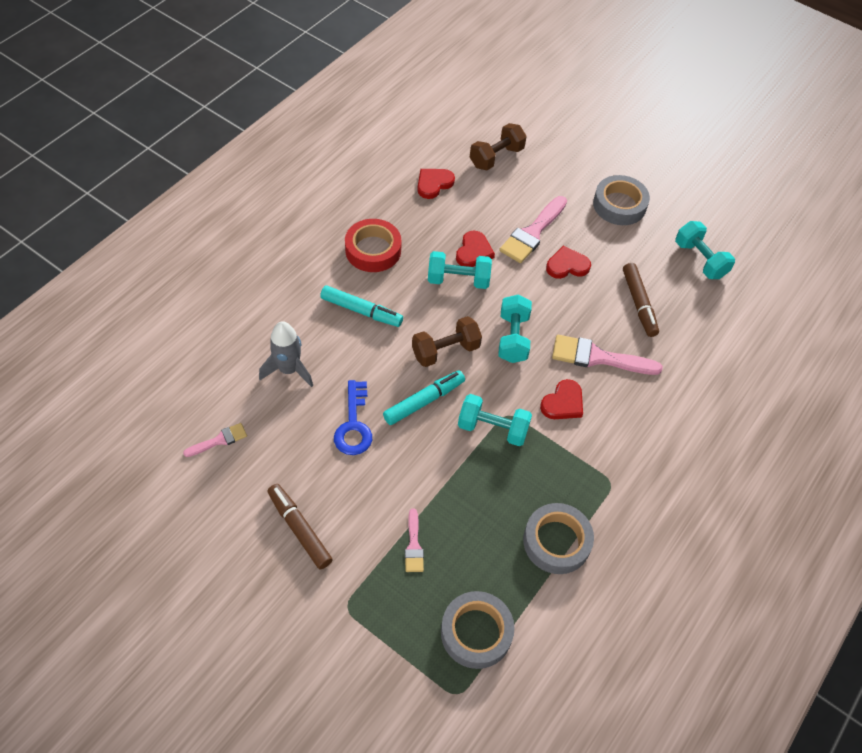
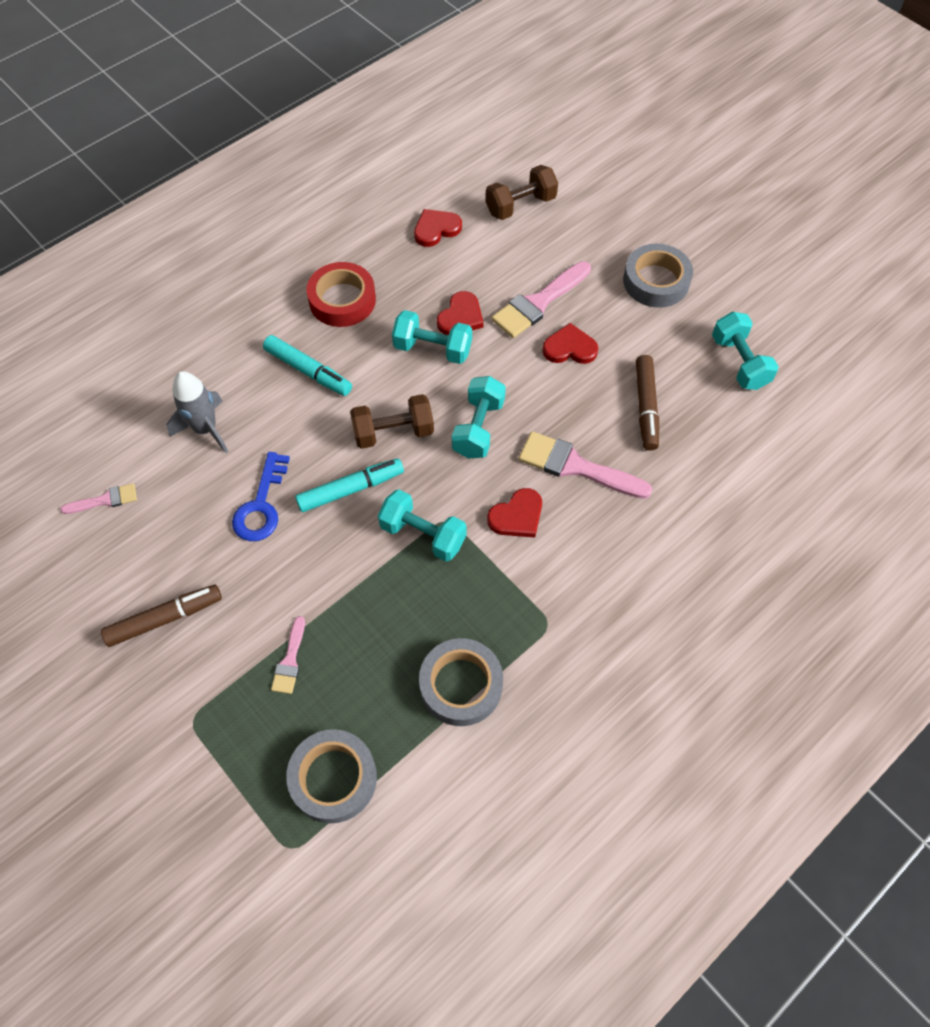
camera: 15 degrees right, 5 degrees up
brown marker [267,484,333,569] -> brown marker turned 90 degrees clockwise [101,585,222,647]

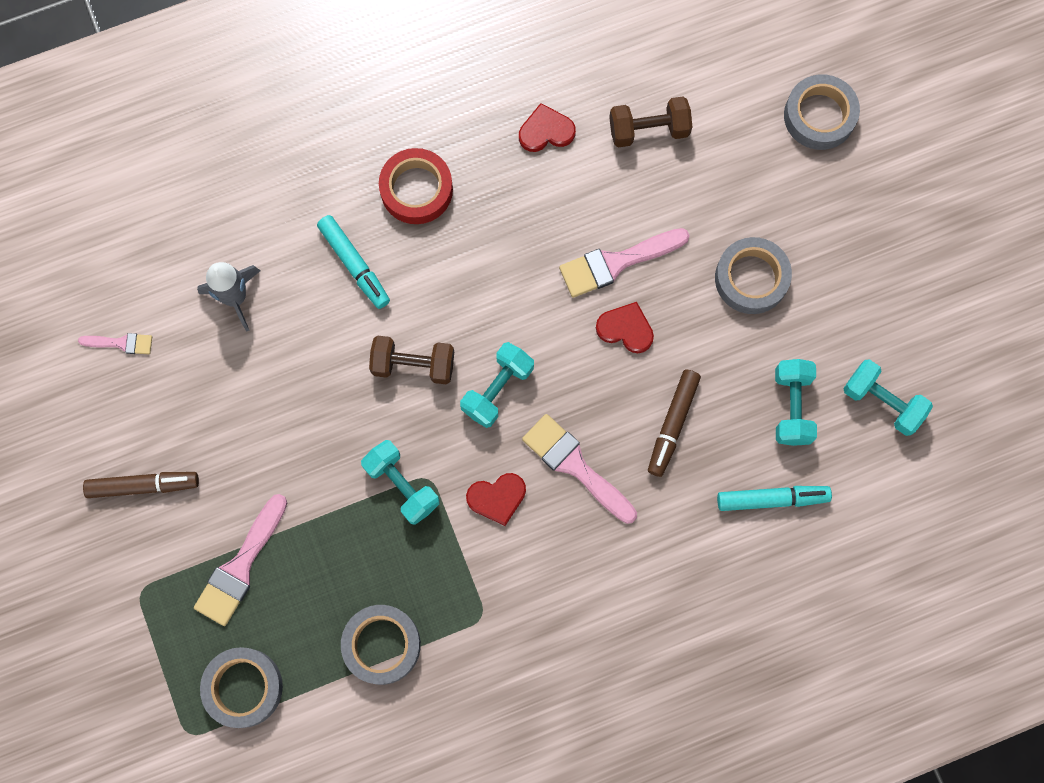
camera: 20 degrees right, 15 degrees up
blue key [232,452,290,541] -> none
pink brush [271,616,305,694] -> pink brush [194,494,287,626], size x1.85
turquoise marker [295,458,404,512] -> turquoise marker moved to [717,486,832,511]
turquoise dumbbell [392,310,472,364] -> turquoise dumbbell moved to [843,359,933,436]
red heart [437,291,484,335] -> none
none -> grey tape [784,74,860,150]

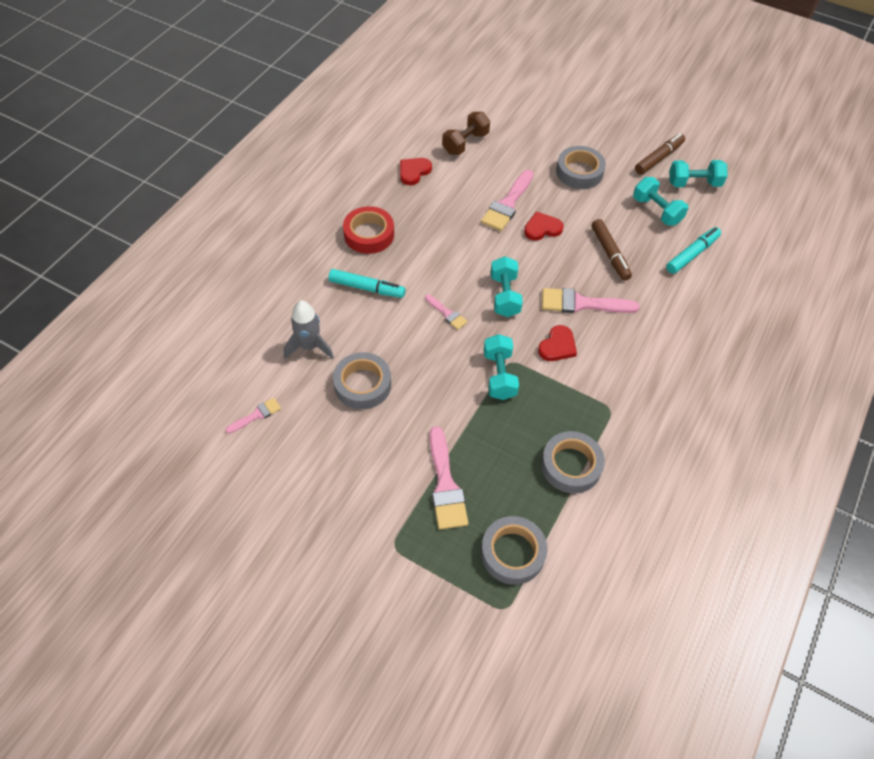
camera: 40 degrees left, 20 degrees down
brown marker [83,472,199,498] -> brown marker moved to [635,133,685,174]
turquoise dumbbell [361,440,440,525] -> turquoise dumbbell turned 75 degrees clockwise [484,334,519,400]
brown dumbbell [369,335,454,384] -> pink brush [425,294,468,330]
grey tape [784,74,860,150] -> grey tape moved to [333,352,391,409]

